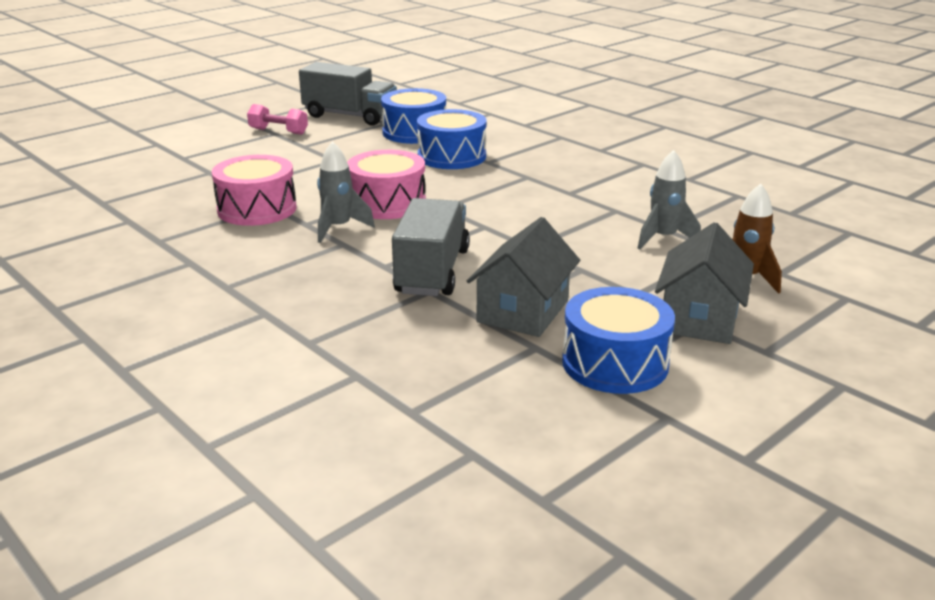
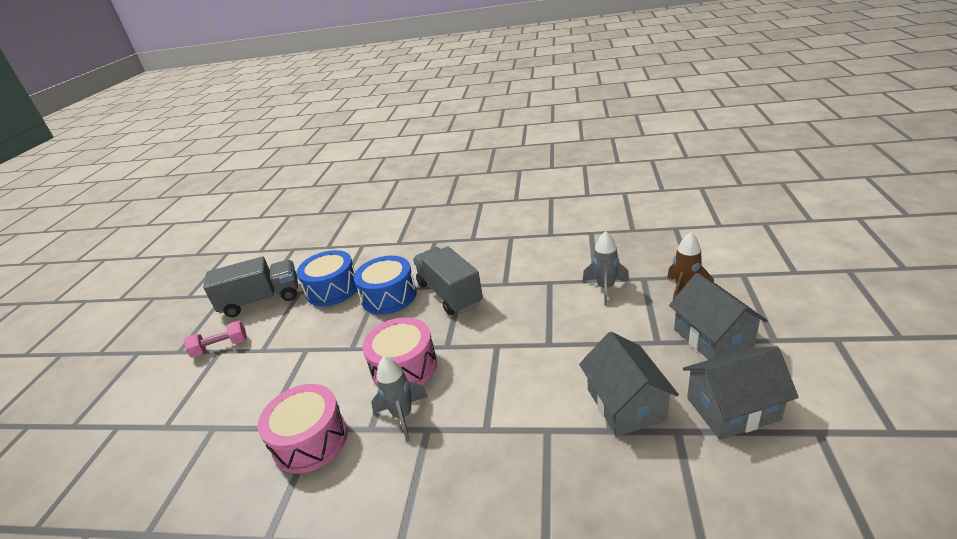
camera: 35 degrees left, 5 degrees up
grey truck [392,198,470,296] -> grey truck moved to [413,246,483,315]
blue drum [562,287,675,394] -> grey house [683,346,799,440]

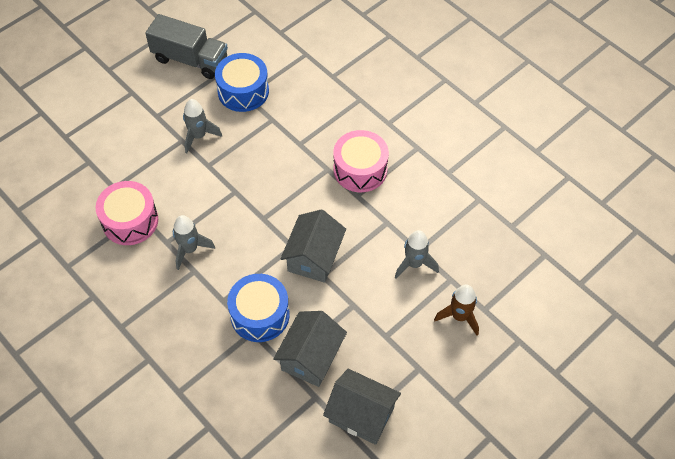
camera: 35 degrees right, 25 degrees up
pink dumbbell [184,320,247,358] -> none
blue drum [354,256,417,315] -> blue drum moved to [227,274,290,342]
pink drum [362,317,437,386] -> pink drum moved to [333,130,389,192]
grey truck [413,246,483,315] -> none
grey house [669,273,768,360] -> grey house moved to [280,209,346,283]
none -> grey rocket [183,99,222,153]

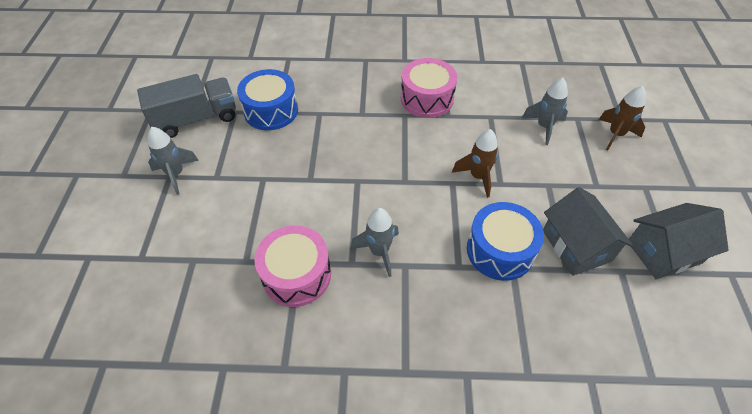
camera: 45 degrees left, 5 degrees down
grey rocket [183,99,222,153] -> grey rocket moved to [148,127,199,195]
grey house [280,209,346,283] -> brown rocket [452,129,498,198]

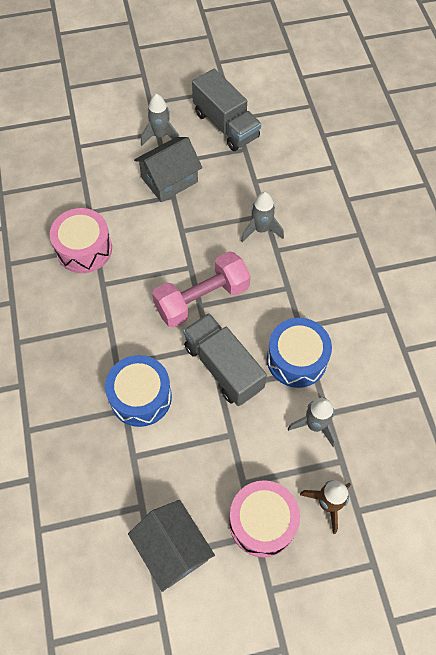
camera: 75 degrees right, 10 degrees up
blue drum [237,69,298,130] -> blue drum moved to [267,318,332,388]
grey rocket [351,208,399,277] -> grey rocket moved to [241,192,284,242]
pink drum [401,58,457,118] -> pink drum moved to [229,480,300,558]
brown rocket [452,129,498,198] -> grey truck [183,313,267,406]
grey house [543,187,633,276] -> grey house moved to [134,137,202,202]
none -> pink dumbbell [152,251,250,328]

